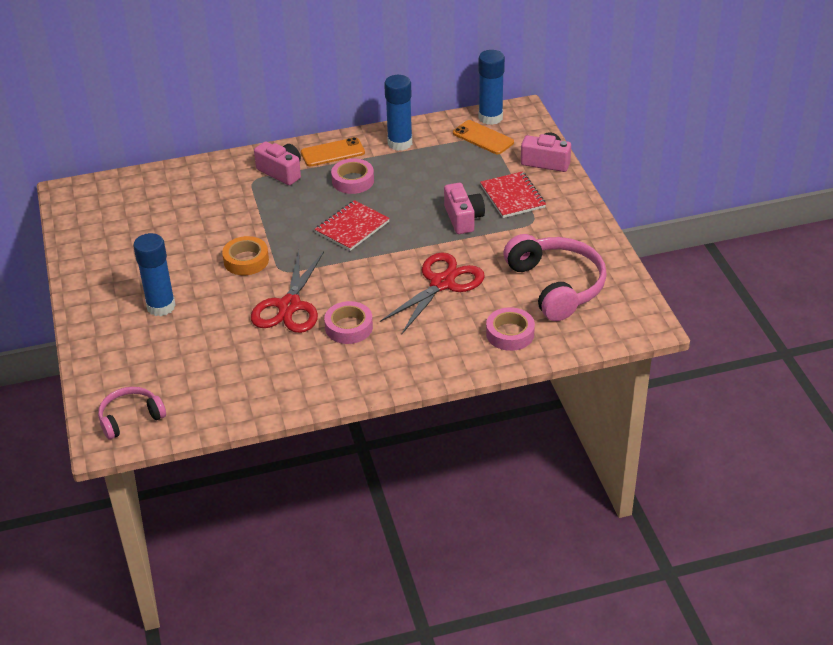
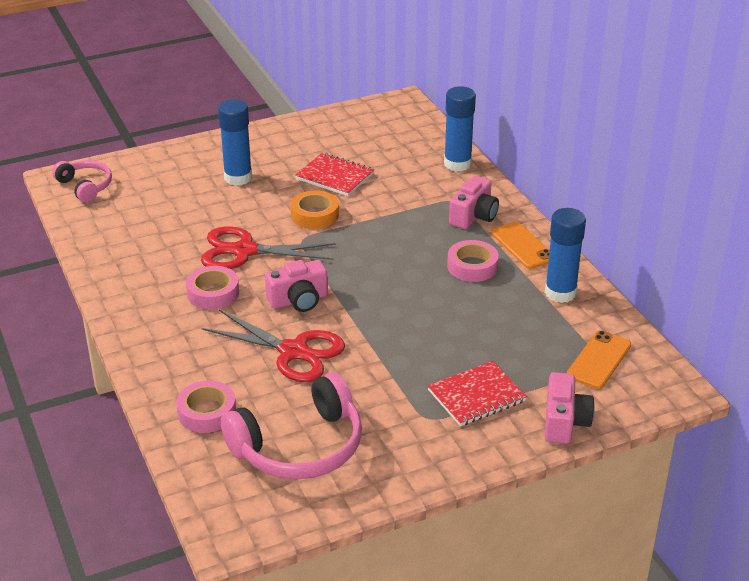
camera: 80 degrees right, 5 degrees down
red notebook [314,200,390,251] -> red notebook moved to [295,153,374,196]
pink camera [444,183,485,234] -> pink camera moved to [265,260,328,312]
blue glue stick [479,50,505,125] -> blue glue stick moved to [444,86,476,172]

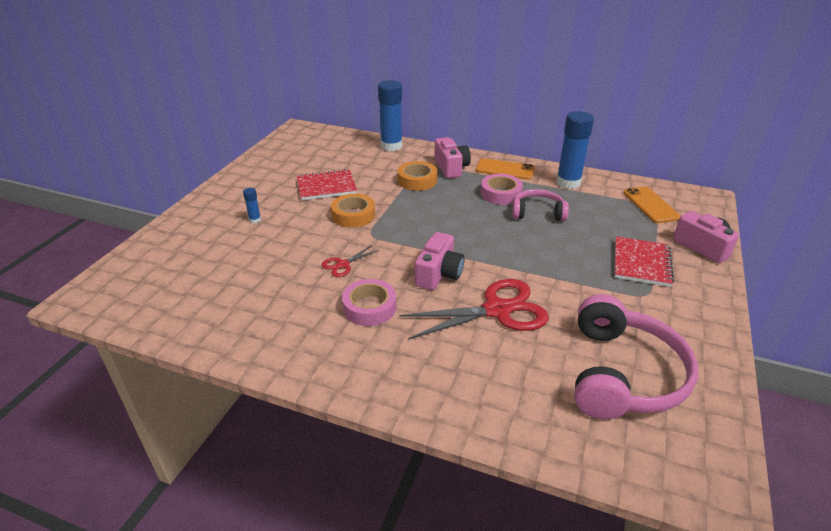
camera: 45 degrees left, 0 degrees up
pink headphones [52,160,112,202] -> pink headphones moved to [512,189,569,221]
pink tape [176,381,236,433] -> none
red scissors [201,226,336,269] -> red scissors [321,245,379,277], size x0.47
blue glue stick [218,99,252,186] -> blue glue stick [243,188,261,223], size x0.44
none -> orange tape [398,161,437,191]

